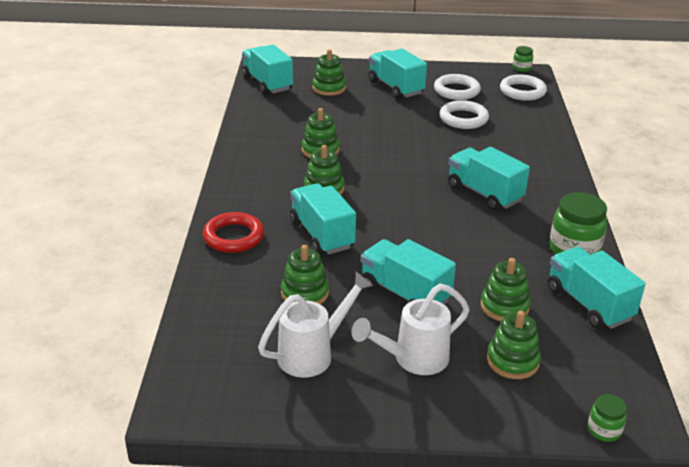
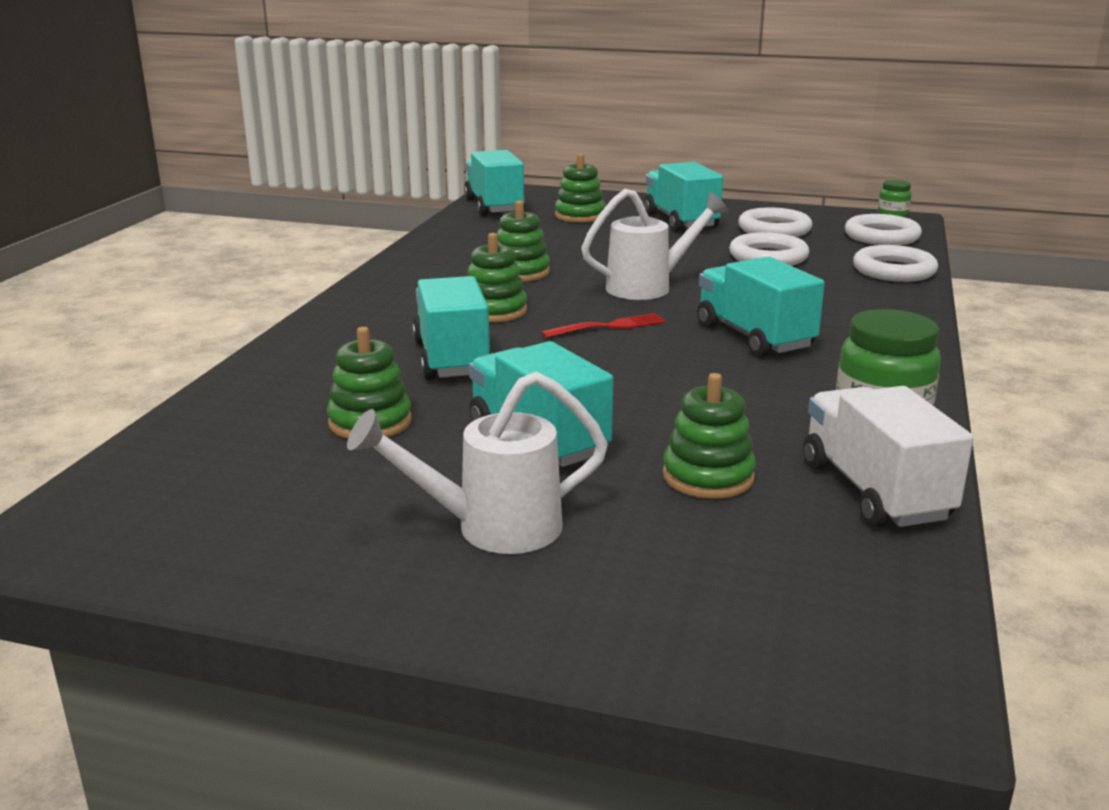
camera: 15 degrees right, 10 degrees down
red ring [203,212,264,253] -> none
white watering can [258,272,374,378] -> white watering can moved to [581,189,728,300]
green stacking toy [487,311,541,379] -> none
turquoise truck [548,247,646,329] -> white truck [803,386,974,528]
green jar [588,394,627,442] -> none
none -> red fork [541,313,666,338]
none -> white ring [853,245,938,282]

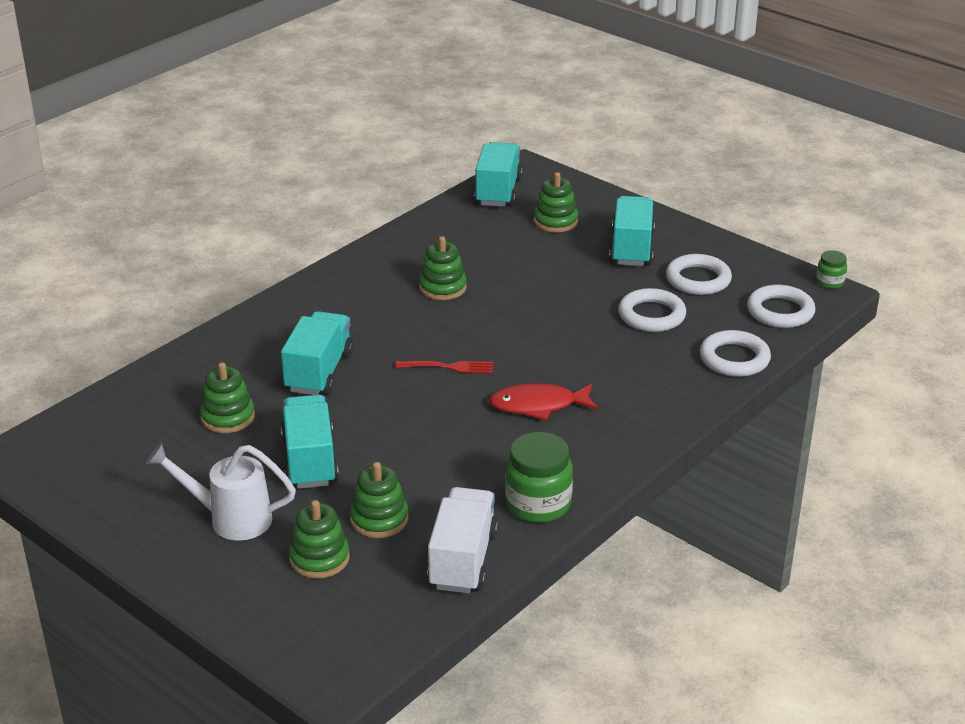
camera: 25 degrees right, 10 degrees up
green stacking toy [467,233,527,322] -> green stacking toy moved to [289,500,350,579]
white watering can [581,189,728,300] -> none
turquoise truck [697,257,825,357] -> red fish [489,383,598,420]

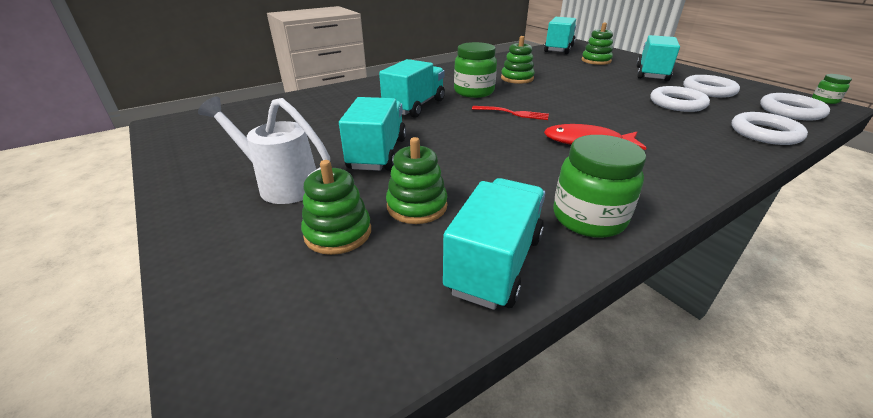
camera: 15 degrees right, 0 degrees up
green stacking toy [200,362,255,433] -> none
white truck [427,487,498,593] -> turquoise truck [443,178,545,310]
none -> green jar [454,42,497,98]

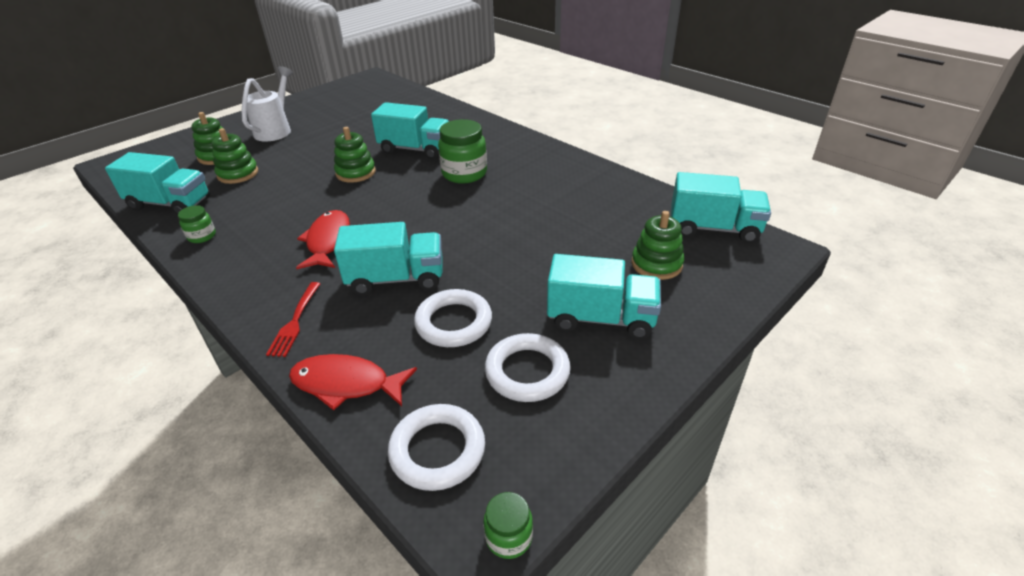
camera: 80 degrees right, 5 degrees up
turquoise truck [339,97,406,171] -> turquoise truck moved to [334,222,442,295]
red fork [472,106,549,120] -> red fork moved to [266,282,320,357]
green stacking toy [501,36,535,84] -> green stacking toy moved to [334,127,376,183]
green jar [553,135,646,238] -> green jar [178,205,216,243], size x0.52
white ring [731,112,808,145] -> red fish [289,354,417,410]

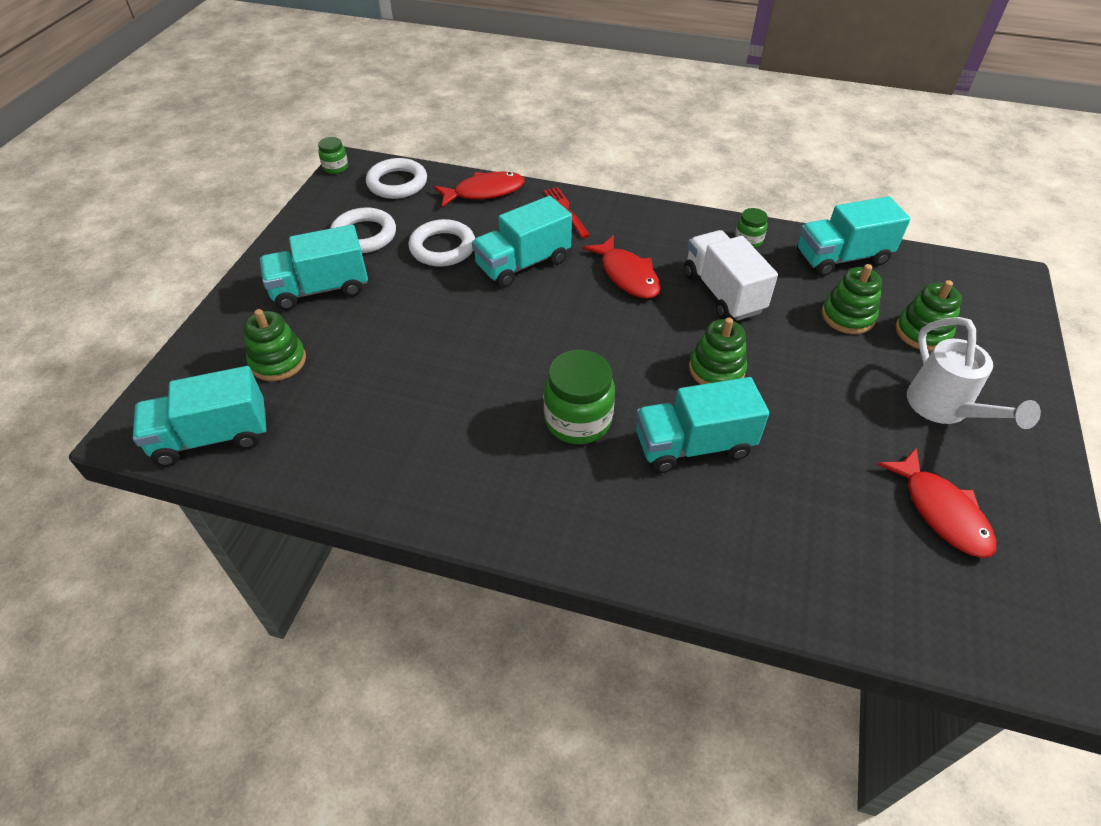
camera: 150 degrees right, 10 degrees up
none -> white truck [684,230,778,321]
none -> red fish [877,448,996,558]

